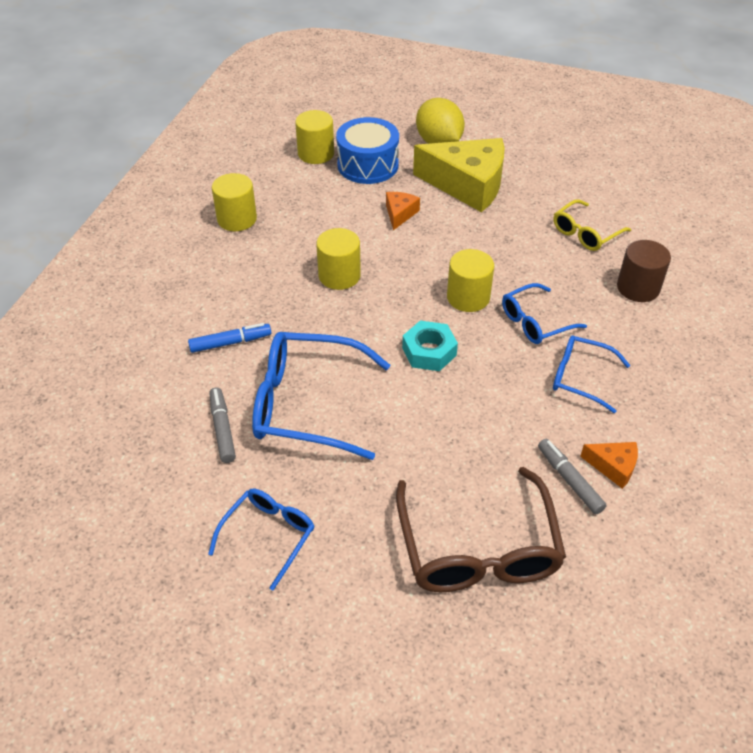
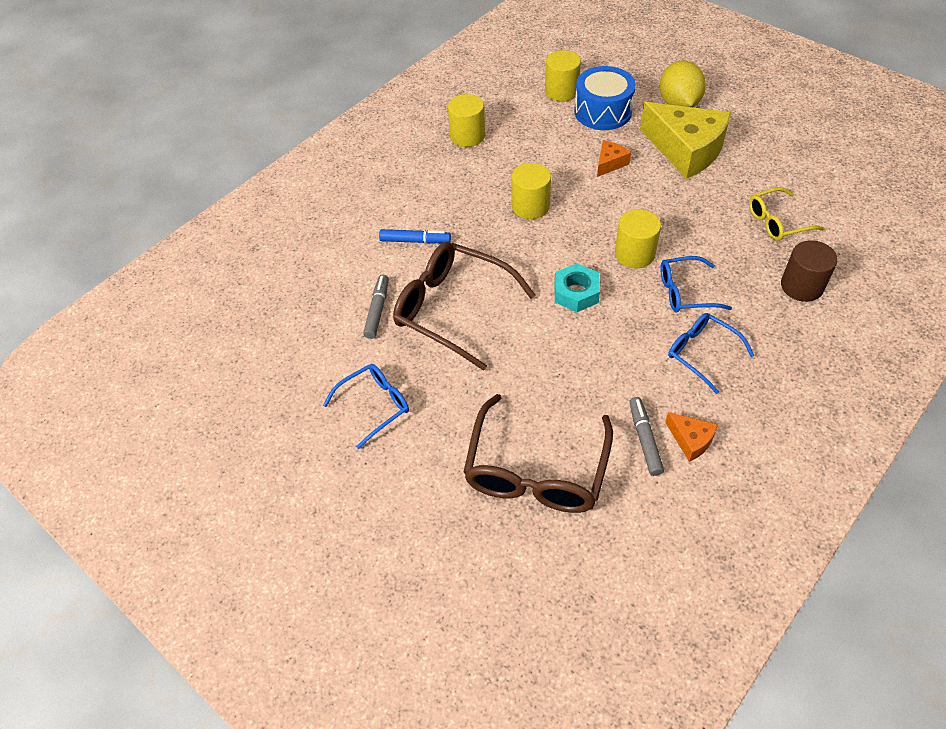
camera: 25 degrees right, 5 degrees up
blue glasses [252,332,390,460] -> brown glasses [393,242,536,371]

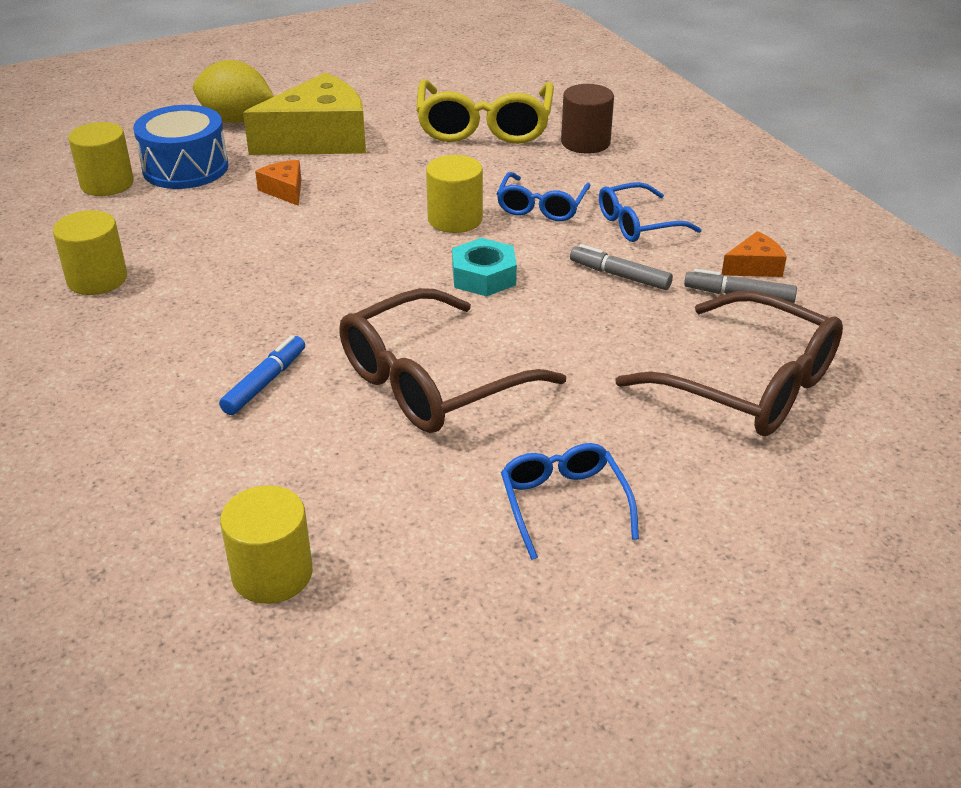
camera: 70 degrees left, 15 degrees down
grey marker [363,275,389,339] -> grey marker moved to [570,244,673,290]
yellow cylinder [512,163,551,219] -> yellow cylinder moved to [220,485,313,604]
yellow glasses [749,187,825,241] -> yellow glasses [416,80,554,144], size x1.76

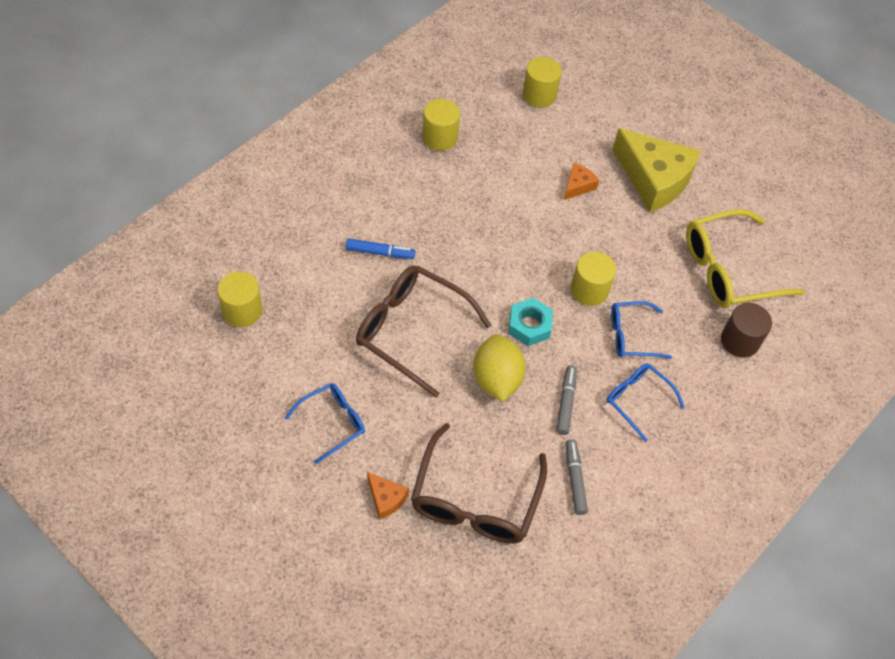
camera: 65 degrees right, 20 degrees up
blue drum [133,105,228,189] -> none
yellow lemon [193,60,274,123] -> yellow lemon moved to [473,334,526,402]
orange cheese [722,231,787,277] -> orange cheese moved to [367,472,409,519]

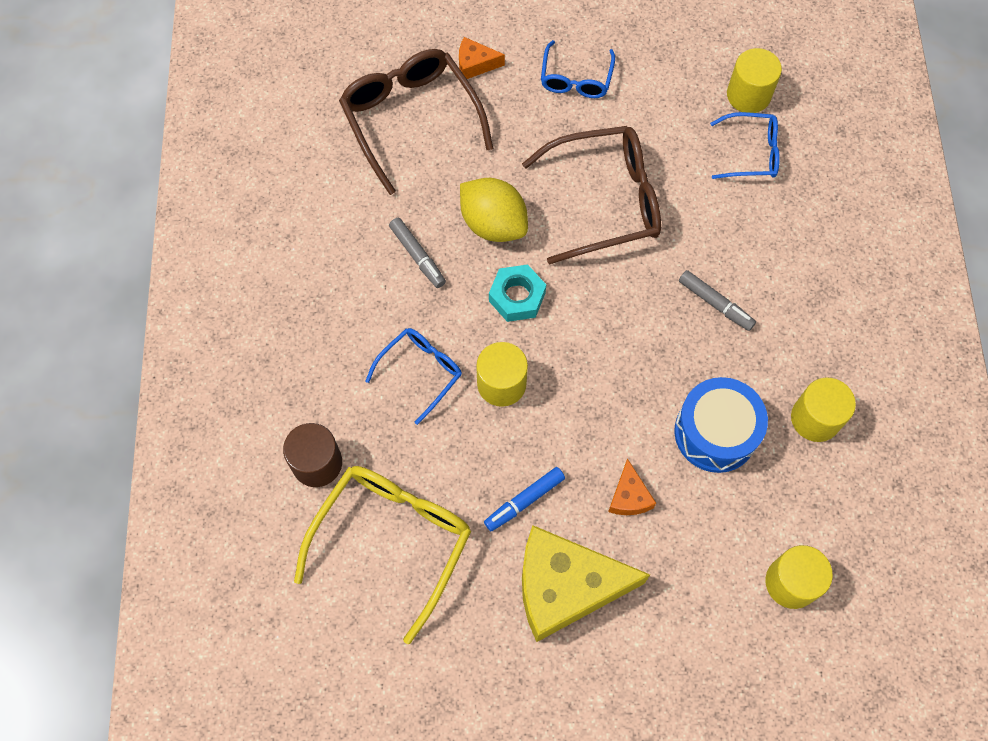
camera: 140 degrees right, 10 degrees up
blue marker [346,238,415,259] -> blue marker moved to [484,467,565,531]
grey marker [566,439,588,515] -> grey marker moved to [679,270,756,331]
blue glasses [607,363,685,442] -> blue glasses moved to [710,112,780,179]
none -> blue drum [674,377,768,473]

